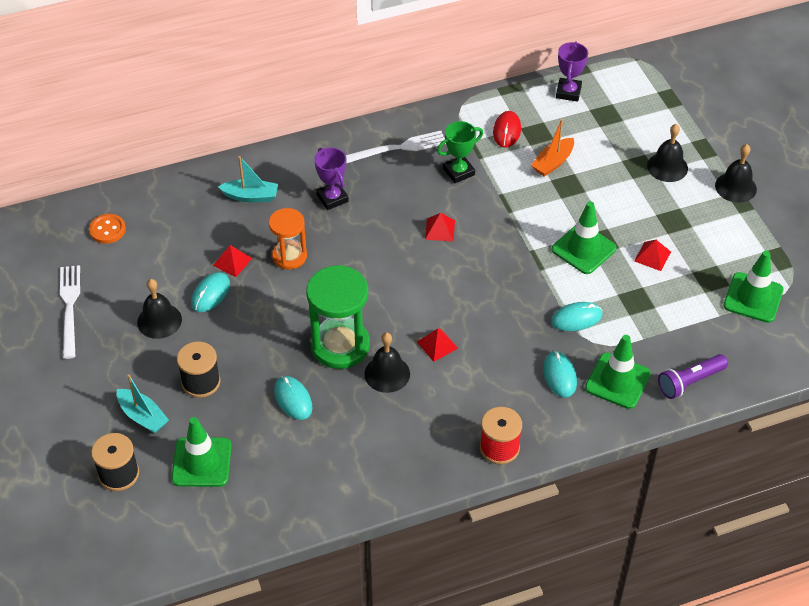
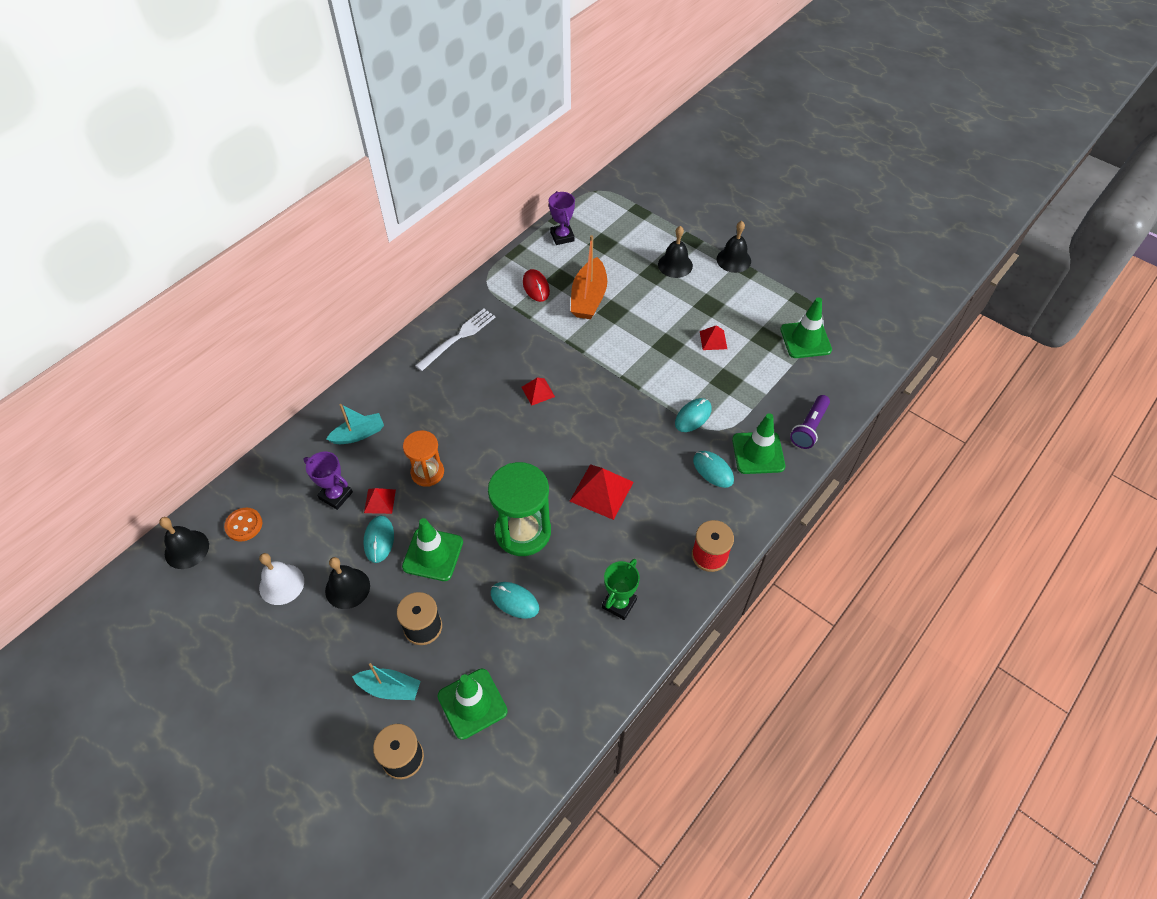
camera: 30 degrees left, 5 degrees up
white fork [60,265,80,359] -> none
purple trophy [314,148,349,210] -> purple trophy moved to [303,452,353,510]
black bell [364,332,410,393] -> black bell moved to [159,517,209,569]
red pyramid [417,328,458,362] -> red pyramid [570,464,633,520], size x1.74
green trophy [437,121,483,183] -> green trophy moved to [602,559,640,620]
orange boat [531,119,574,177] -> orange boat [571,235,607,319], size x1.53
green traffic cone [552,201,617,274] -> green traffic cone moved to [402,518,463,581]
none -> white bell [259,553,304,605]

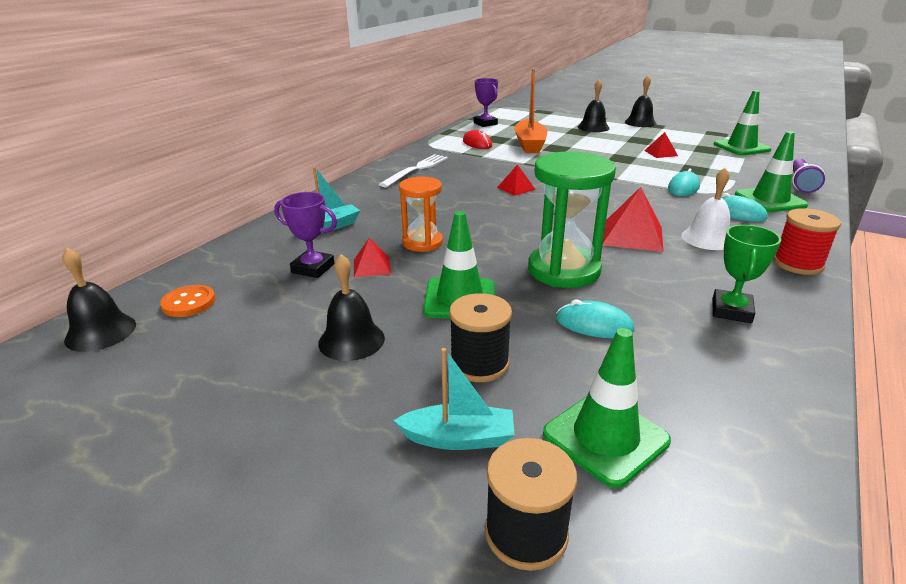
camera: 10 degrees left, 25 degrees down
white bell [259,553,304,605] -> white bell moved to [681,168,730,250]
turquoise mouse [363,515,394,563] -> none

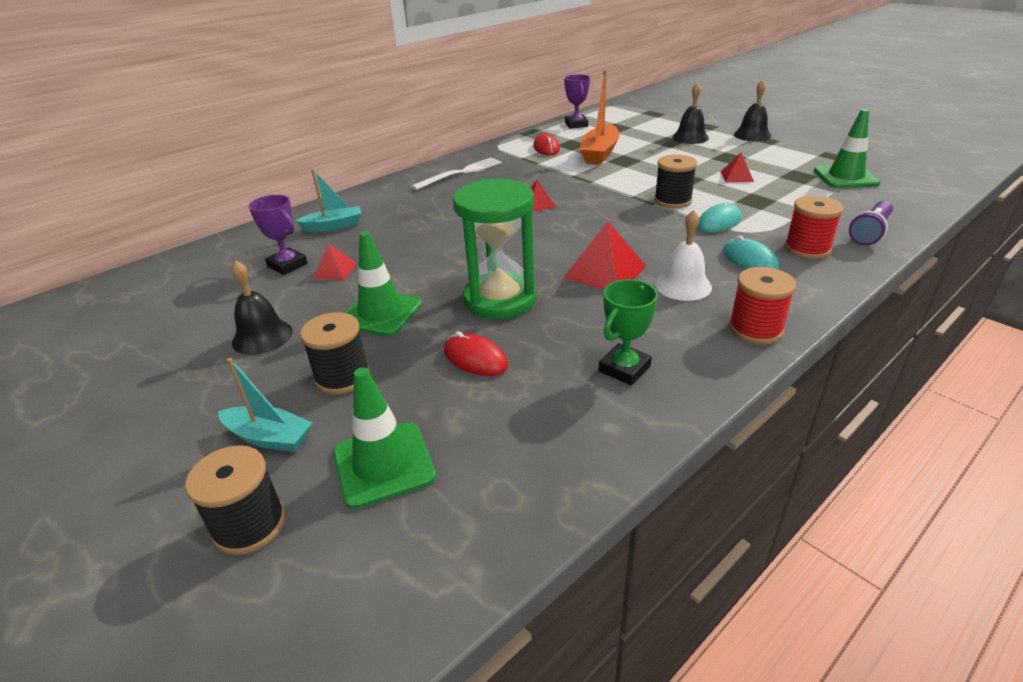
camera: 20 degrees right, 5 degrees up
black bell [62,248,136,352] -> none
orange button [160,285,216,317] -> none
orange hourglass [399,177,443,252] -> none
turquoise mouse [556,299,634,338] -> red mouse [444,331,508,376]
green traffic cone [735,131,808,212] -> red spool [785,195,844,259]
none -> black spool [654,154,697,208]

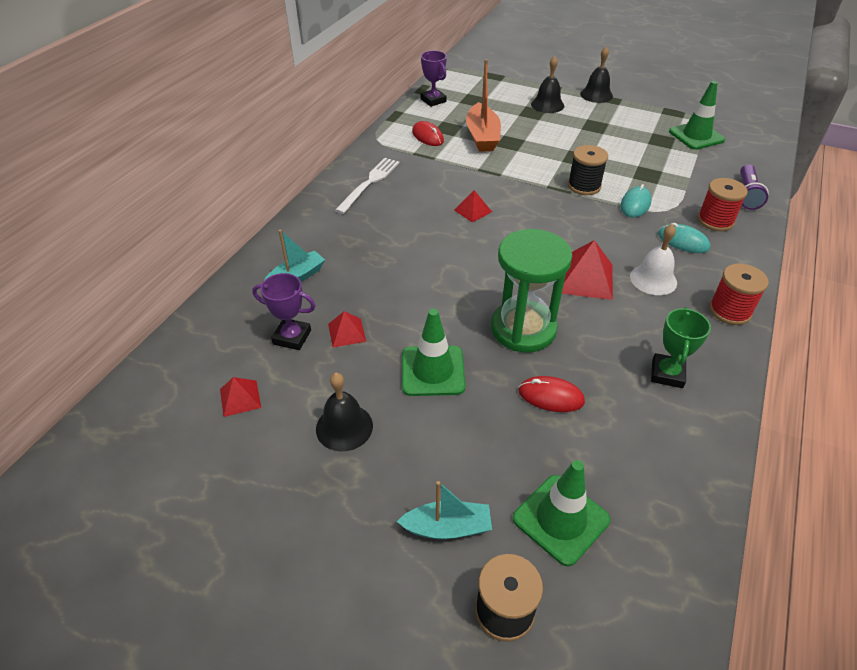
camera: 25 degrees left, 10 degrees up
black spool [300,312,370,394] -> none
red pyramid [721,153,754,182] -> red pyramid moved to [220,377,261,417]

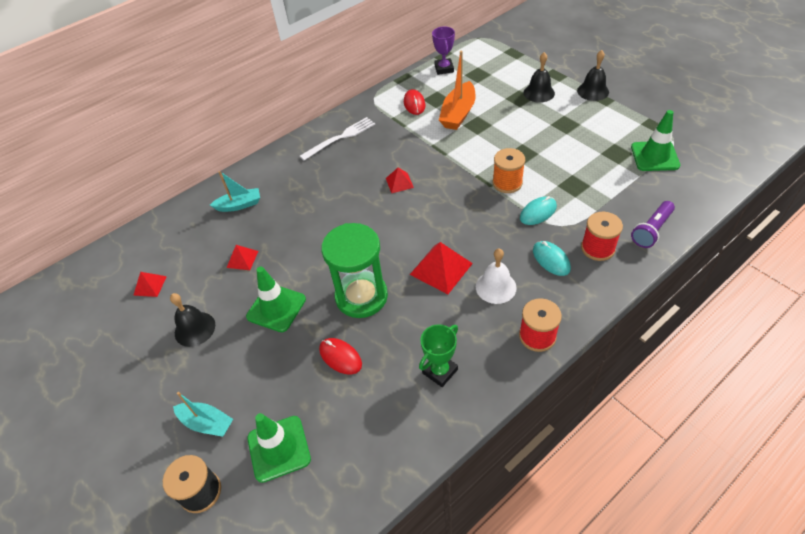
camera: 30 degrees right, 5 degrees up
purple trophy [252,273,316,350] -> none
black spool [568,145,608,195] -> orange spool [493,148,525,193]

